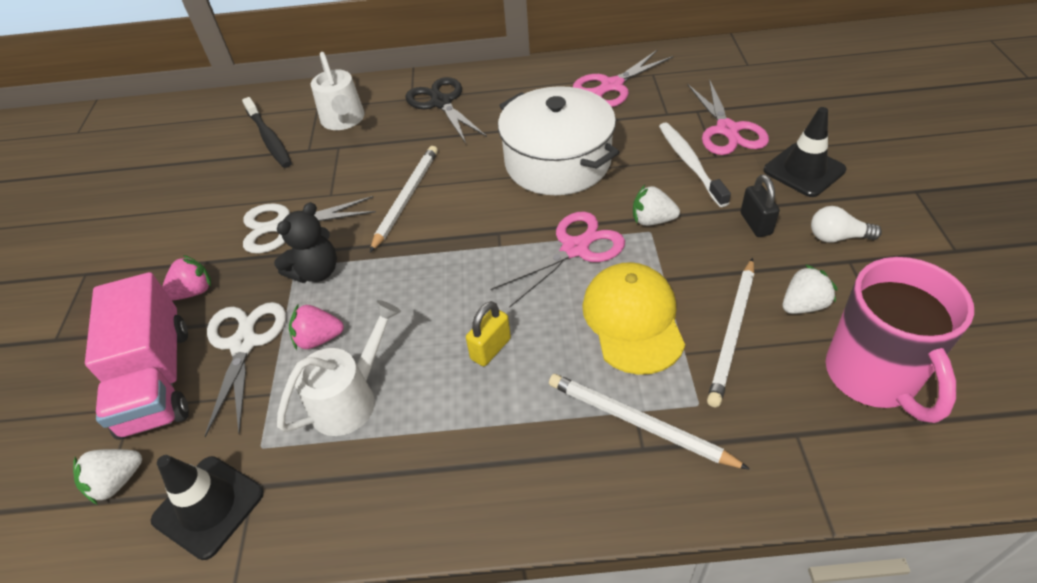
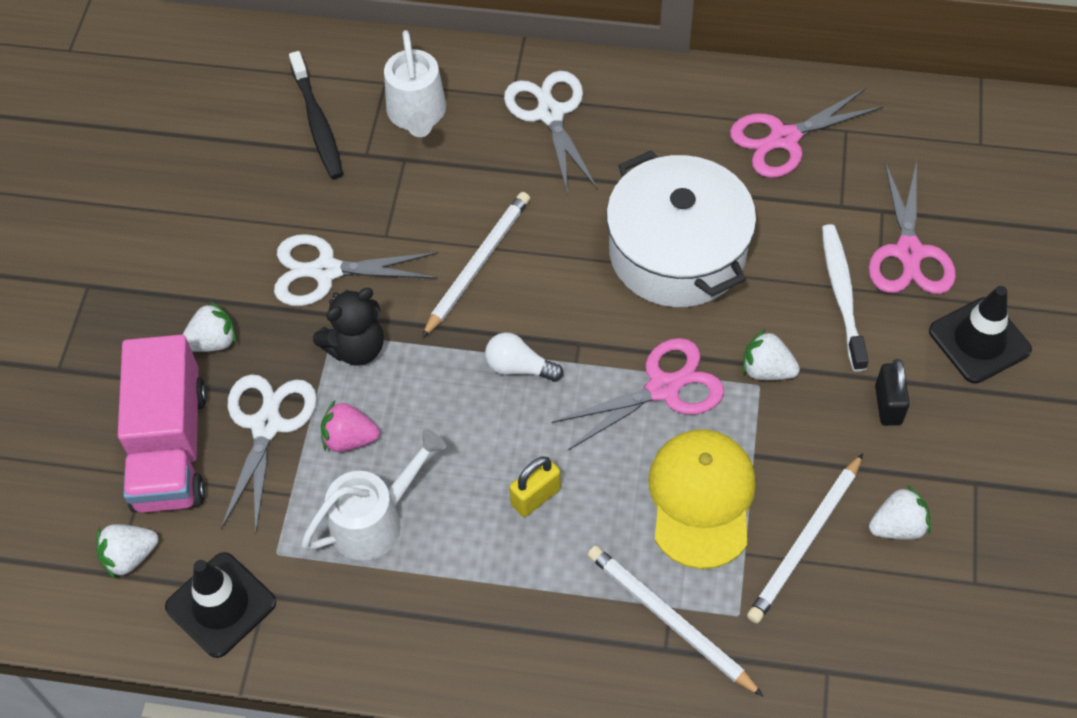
camera: 10 degrees right, 10 degrees up
pink strawberry [162,255,211,301] -> white strawberry [183,301,236,352]
black scissors [405,77,487,143] -> white scissors [504,71,597,195]
white light bulb [811,206,882,243] -> white light bulb moved to [485,332,563,382]
pink mug [826,257,974,423] -> none

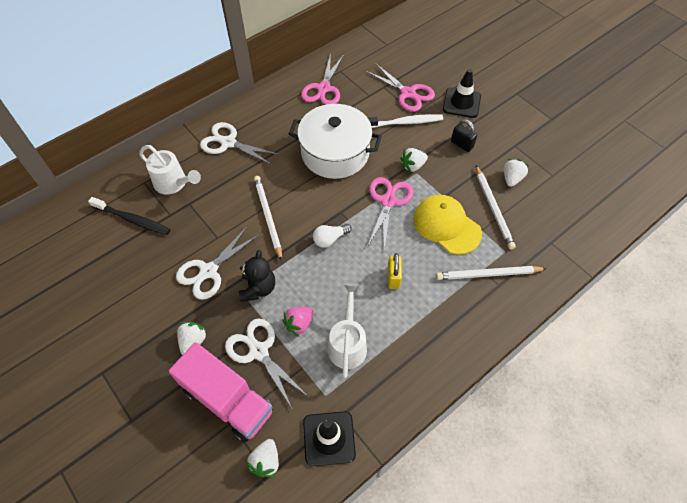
camera: 50 degrees left, 0 degrees up
white toothbrush [822,224,869,372] -> white toothbrush turned 135 degrees clockwise [368,114,443,128]

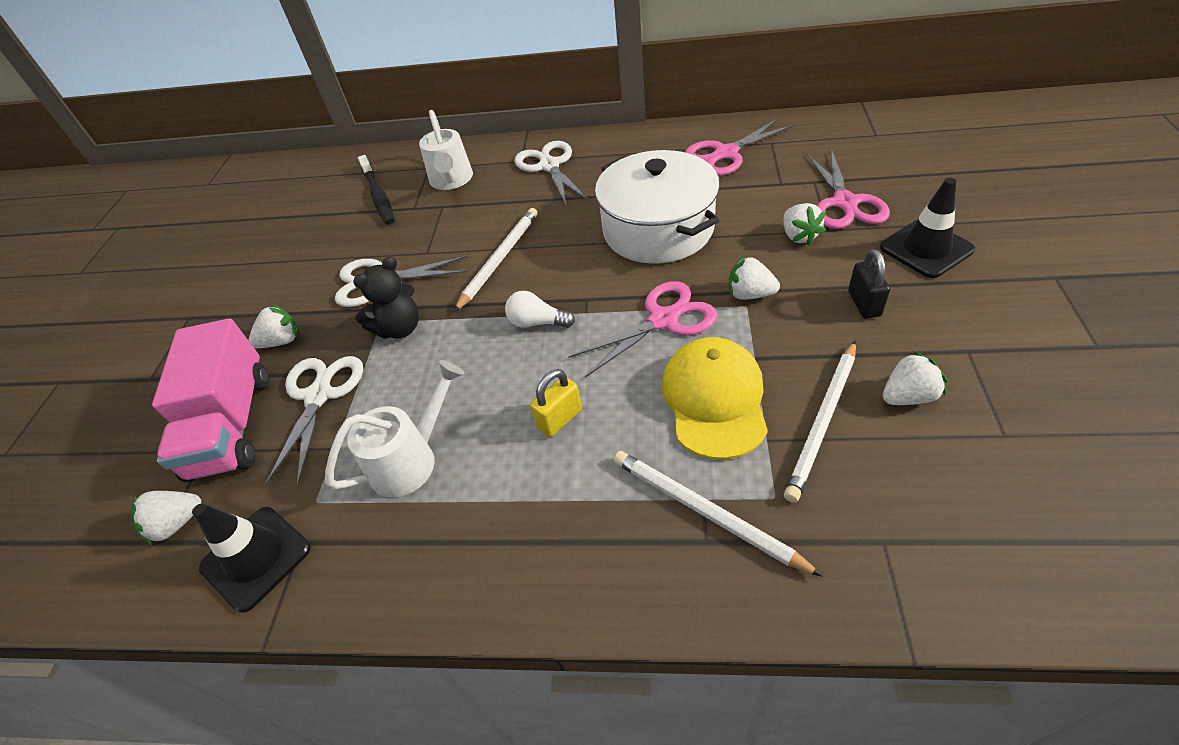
camera: 50 degrees right, 10 degrees down
pink strawberry [282,307,314,336] -> none
white toothbrush [368,114,443,128] -> white strawberry [783,203,826,245]

